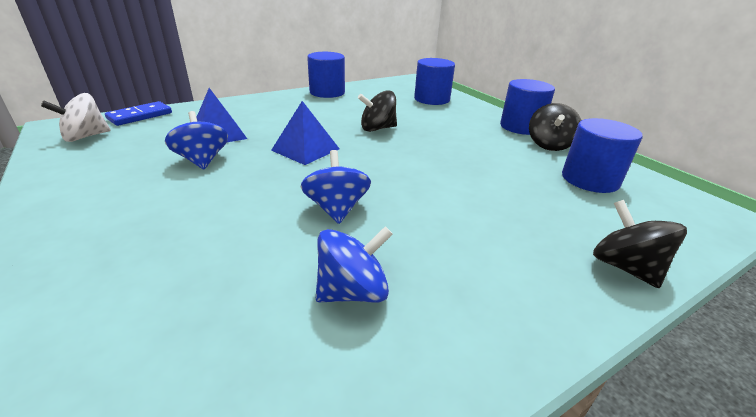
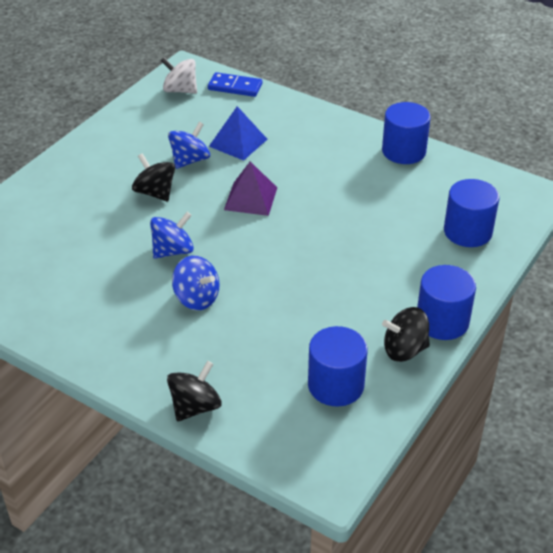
camera: 65 degrees right, 10 degrees up
blue pyramid [271,101,340,165] -> purple pyramid [224,161,277,216]
blue spinning top [316,226,393,302] -> blue spinning top moved to [172,255,220,310]
black spinning top [358,90,397,132] -> black spinning top moved to [132,153,175,201]

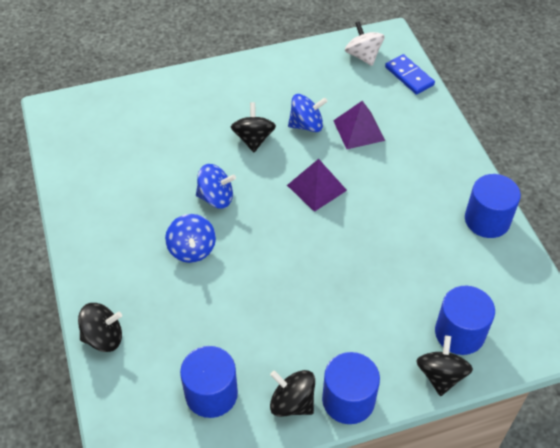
camera: 40 degrees right, 10 degrees up
blue pyramid [209,106,267,161] -> purple pyramid [333,101,385,149]
none -> black spinning top [416,335,473,396]

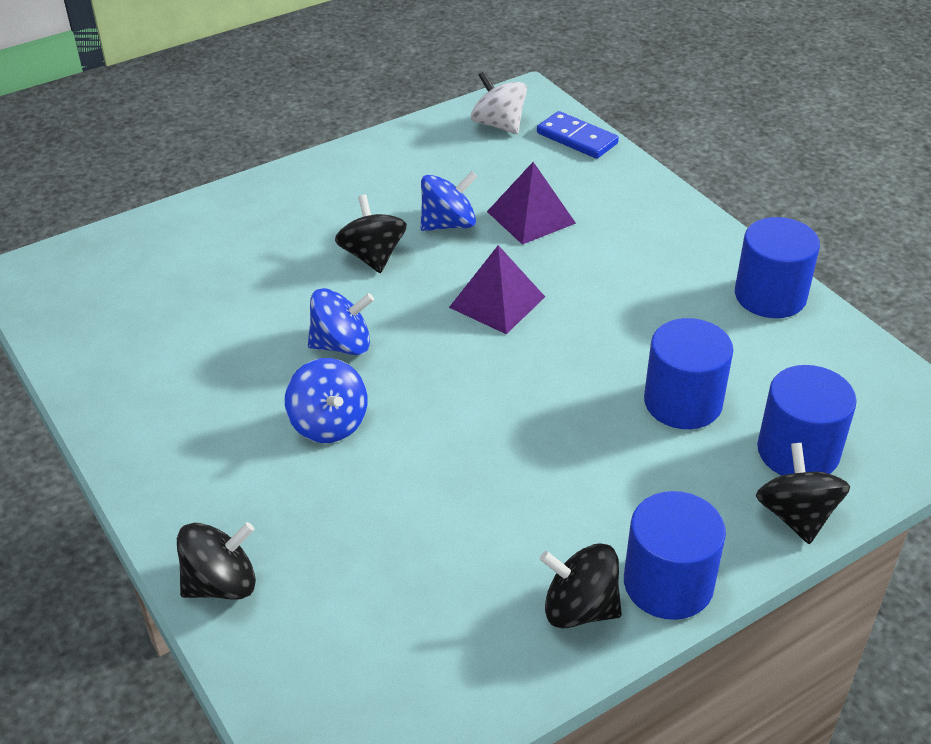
camera: 15 degrees left, 10 degrees down
blue cylinder [180,346,238,418] -> blue cylinder moved to [644,318,733,429]

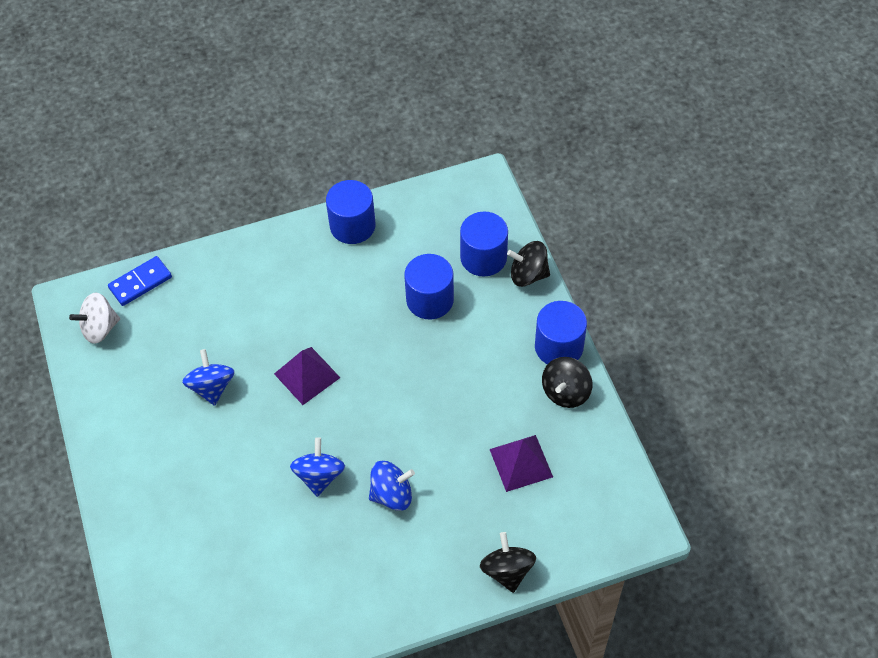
camera: 75 degrees left, 15 degrees up
black spinning top [335,195,407,273] -> none
purple pyramid [487,162,576,245] -> purple pyramid moved to [490,435,553,492]

